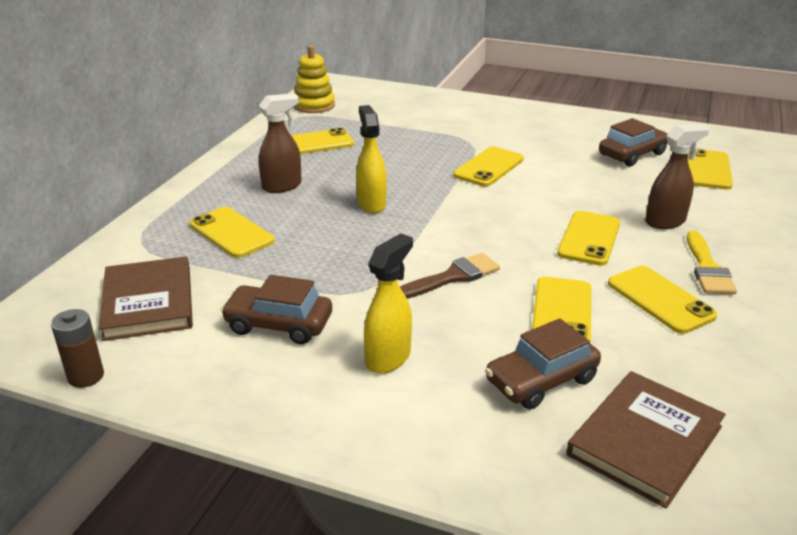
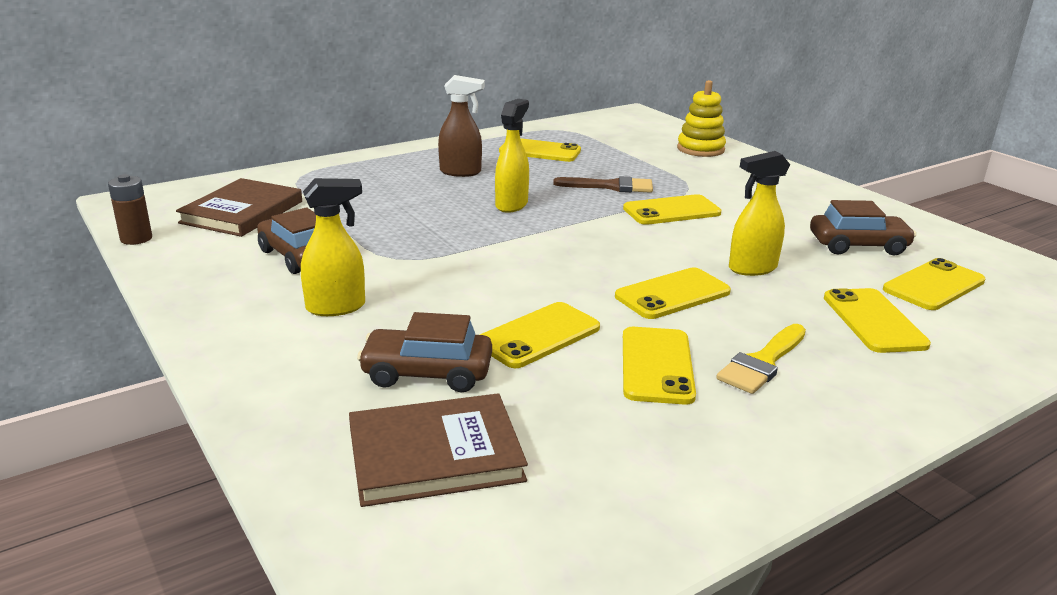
camera: 35 degrees right, 5 degrees down
yellow phone [190,207,275,258] -> yellow phone moved to [824,288,931,353]
yellow stacking toy [294,45,335,113] -> yellow stacking toy moved to [677,80,726,157]
brown brush [400,253,500,299] -> brown brush moved to [553,176,653,193]
brown spray bottle [645,124,709,229] -> none
none -> yellow spray bottle [729,151,790,276]

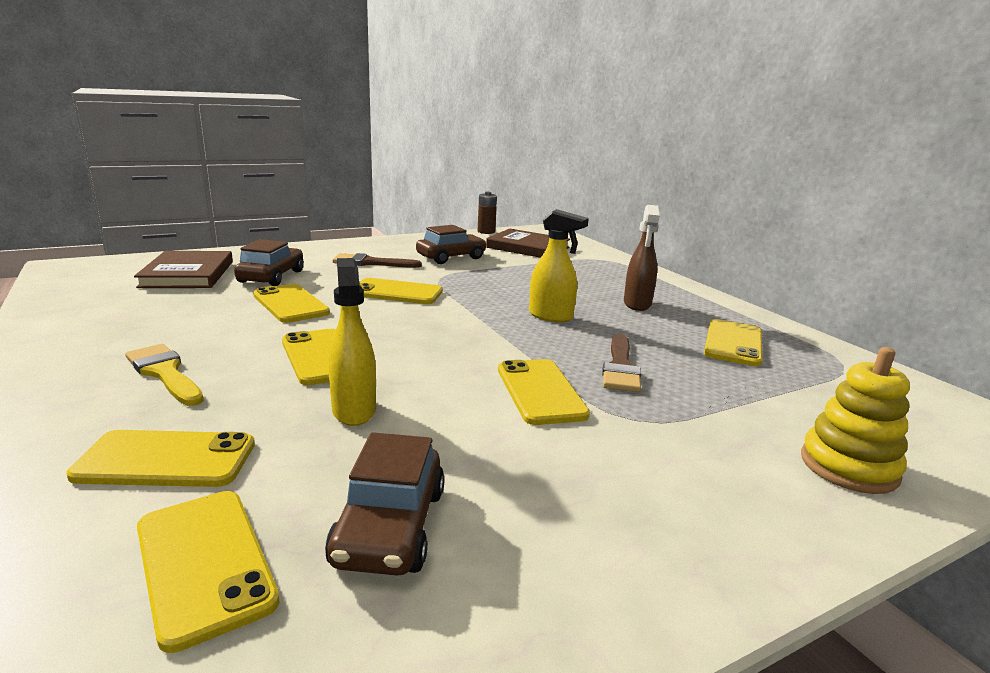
camera: 95 degrees right, 5 degrees down
yellow spray bottle [301,178,365,316] -> brown brush [333,253,422,268]
yellow phone [623,327,696,405] -> yellow phone moved to [359,278,443,304]

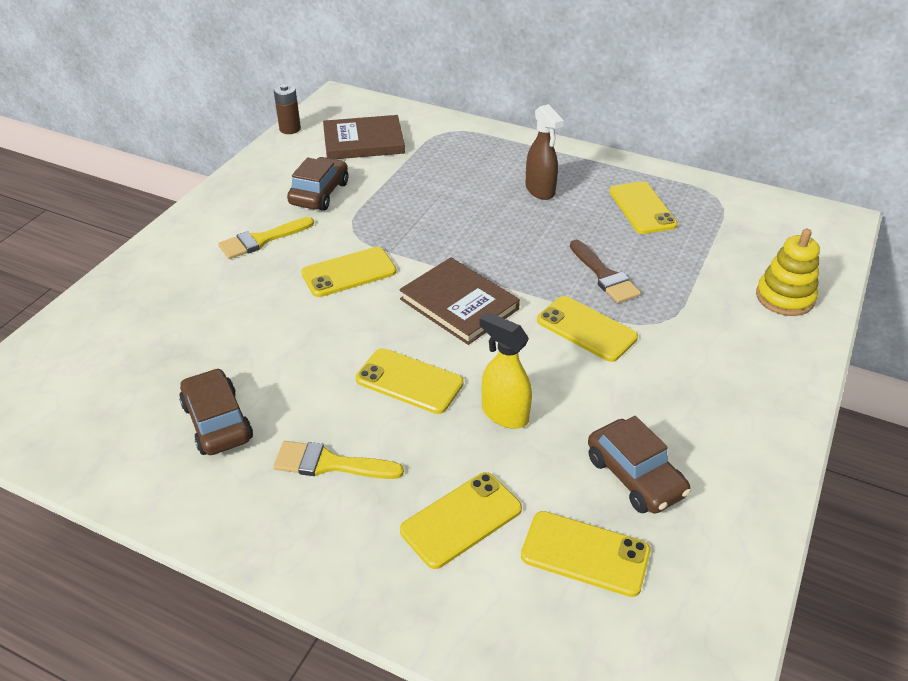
camera: 35 degrees left, 20 degrees up
brown book [134,251,233,288] -> brown book moved to [399,257,520,345]
brown car [234,239,304,286] -> brown car moved to [179,368,253,455]
yellow phone [253,284,330,323] -> none
brown brush [333,253,422,268] -> yellow brush [218,217,314,259]
yellow spray bottle [529,209,589,322] -> none

